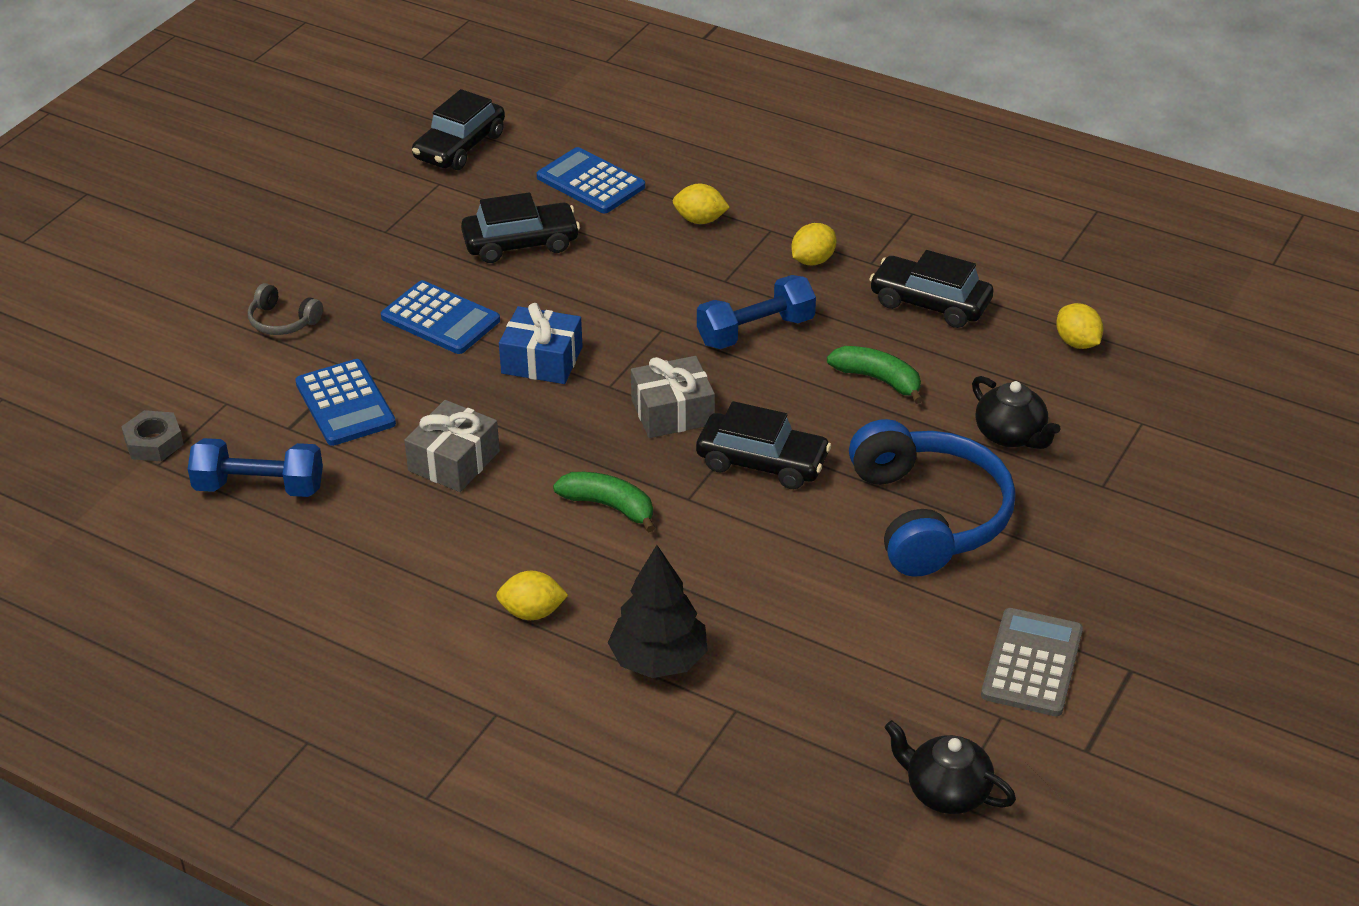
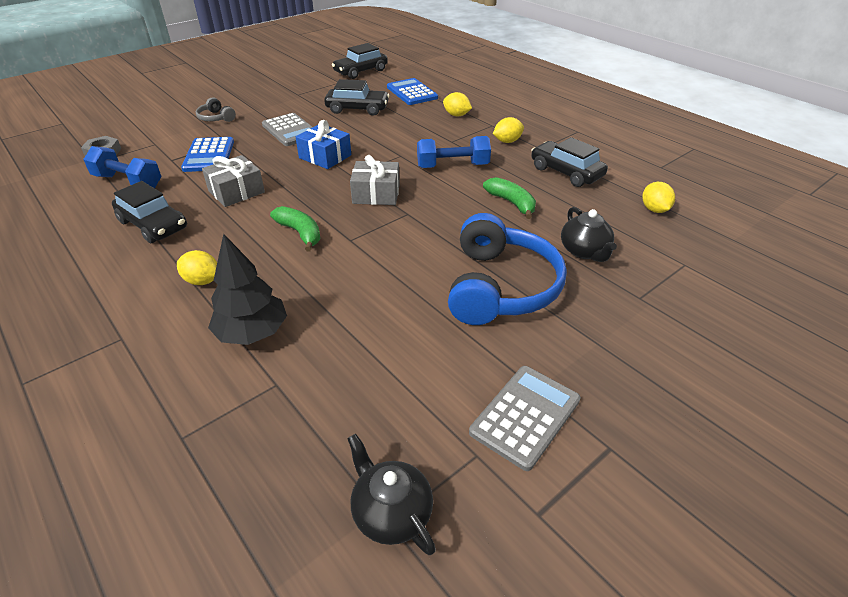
camera: 20 degrees right, 0 degrees up
blue calculator [381,280,500,354] -> grey calculator [262,113,313,146]
black car [696,401,831,489] -> black car moved to [112,181,187,243]

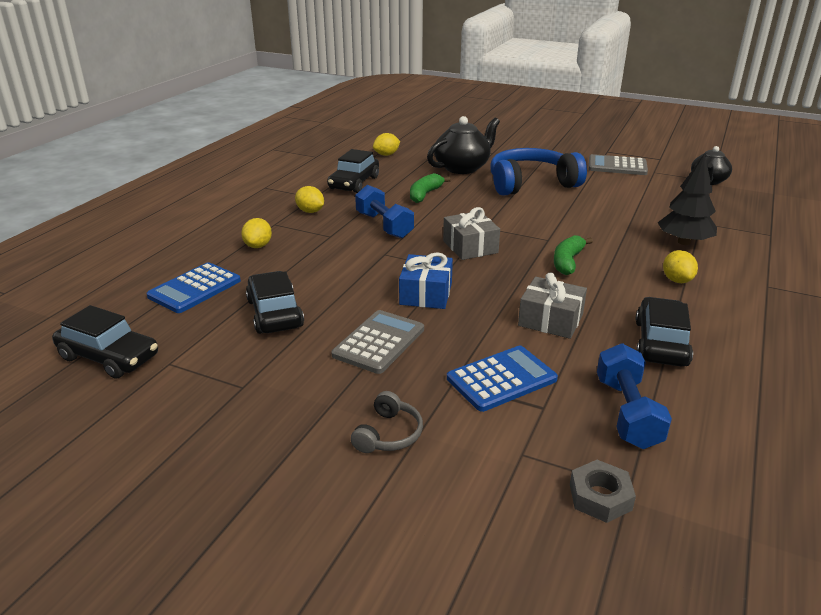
camera: 115 degrees left, 10 degrees down
black teapot [561,207,617,262] -> black teapot [427,116,500,174], size x1.53

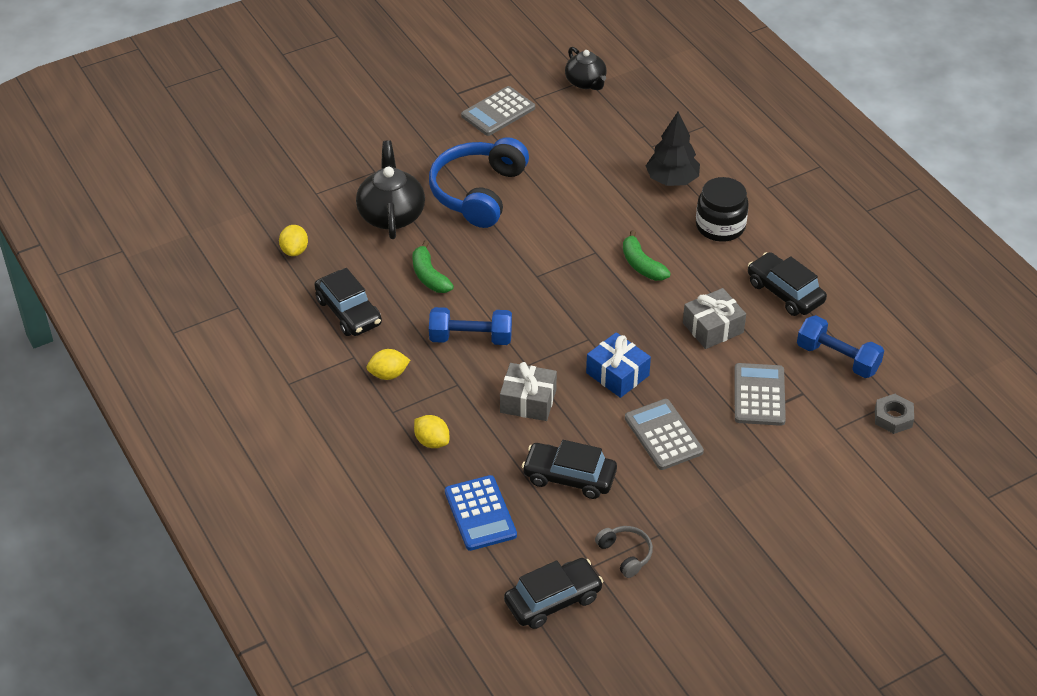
camera: 55 degrees left, 15 degrees up
grey headphones [351,391,423,453] -> grey headphones moved to [595,526,653,578]
grey gift [443,207,500,260] -> grey gift moved to [500,362,557,421]
blue calculator [447,346,558,412] -> grey calculator [734,363,786,426]
yellow lemon [663,250,698,283] -> black jar [696,177,749,242]

